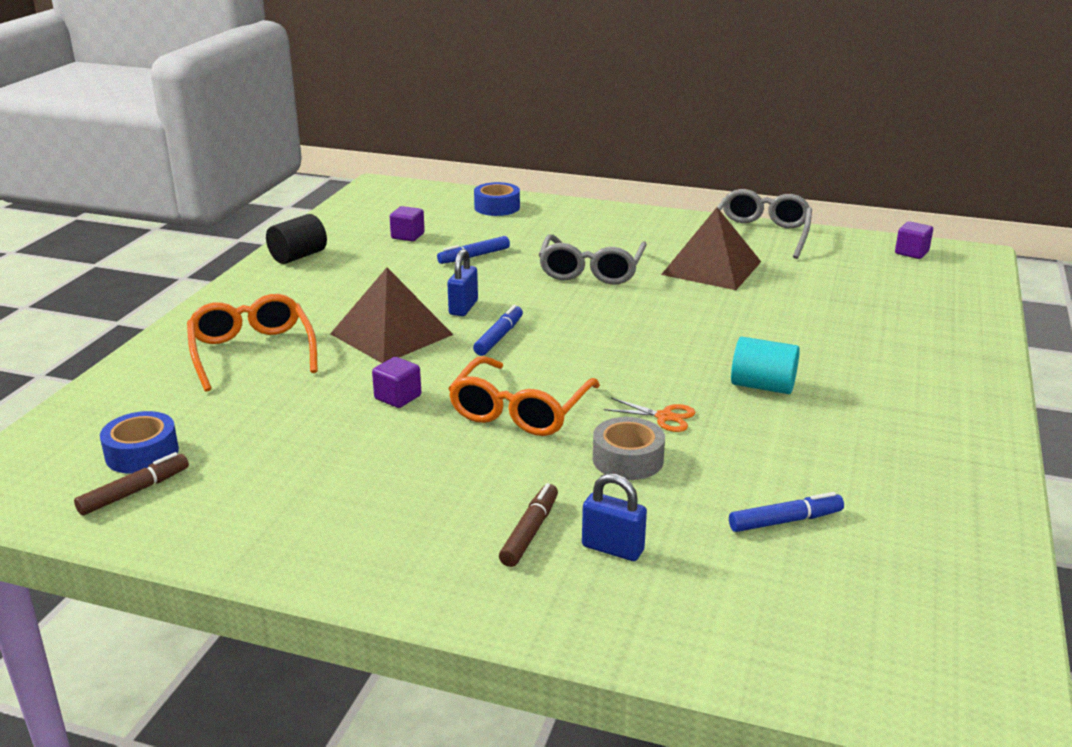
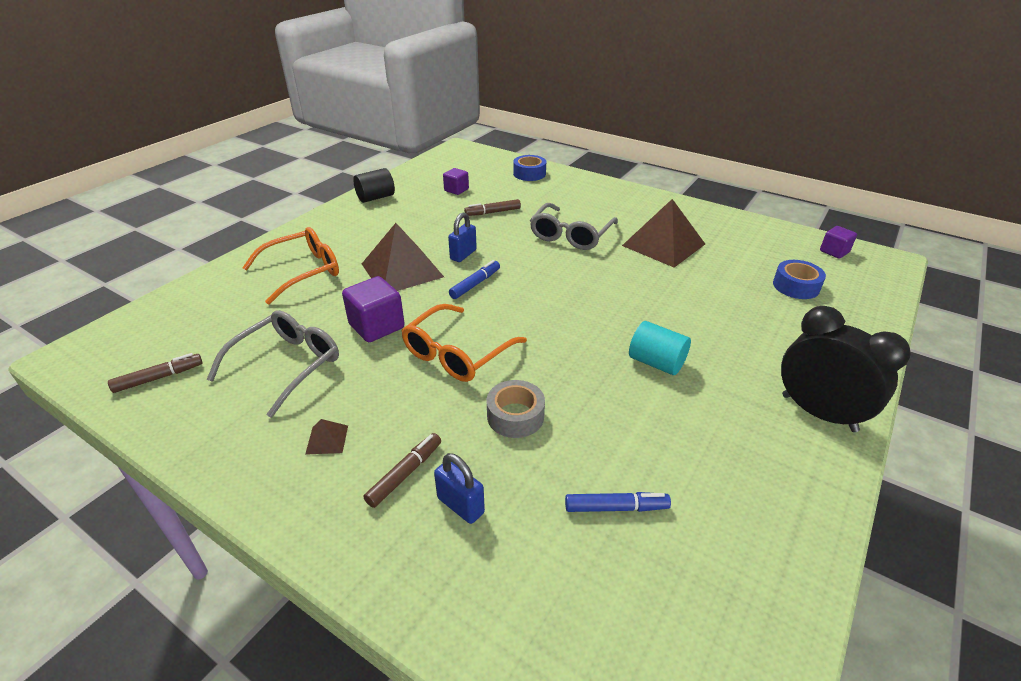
camera: 15 degrees right, 10 degrees up
blue tape [100,411,179,474] -> blue tape moved to [773,260,826,299]
orange glasses [187,294,318,392] -> orange glasses turned 60 degrees clockwise [242,227,339,305]
purple cube [372,357,421,408] -> purple cube [342,276,405,342], size x1.64
blue marker [437,236,510,264] -> brown marker [464,199,521,216]
orange scissors [604,398,695,432] -> none
grey glasses [717,189,812,259] -> grey glasses moved to [207,310,339,418]
none -> brown pyramid [305,419,348,455]
none -> black clock [781,306,911,432]

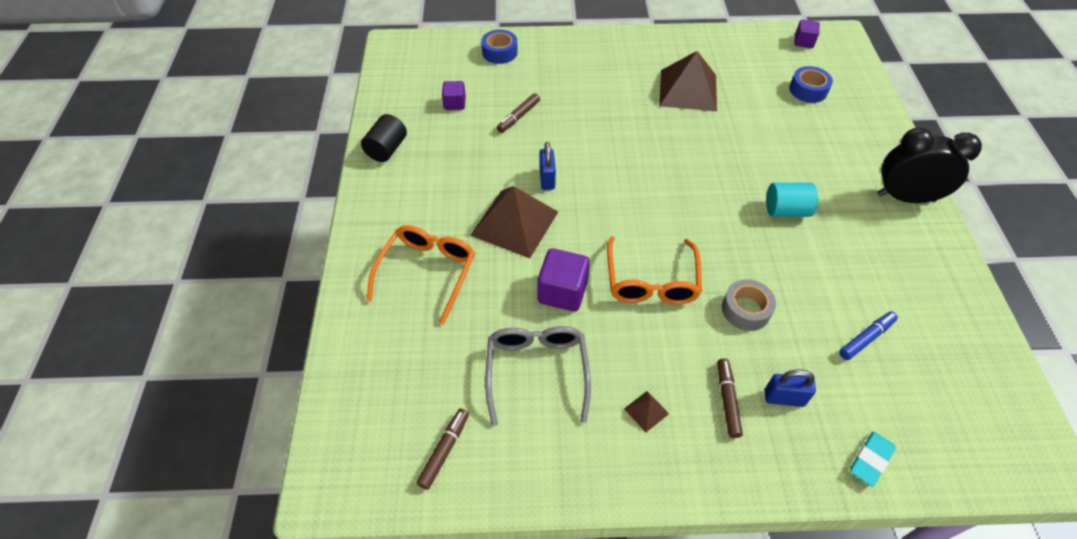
camera: 35 degrees left, 15 degrees up
blue marker [449,260,500,299] -> none
grey glasses [530,203,618,250] -> none
none -> turquoise eraser [850,431,896,487]

